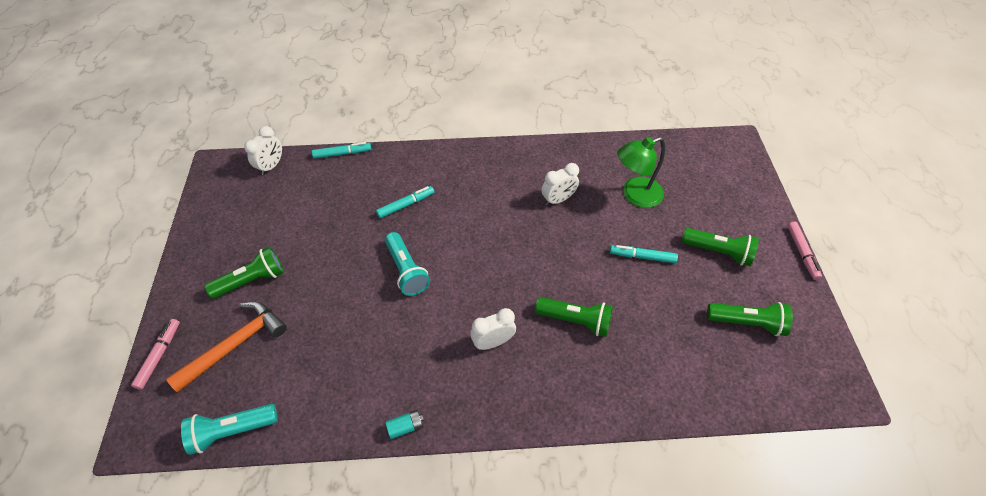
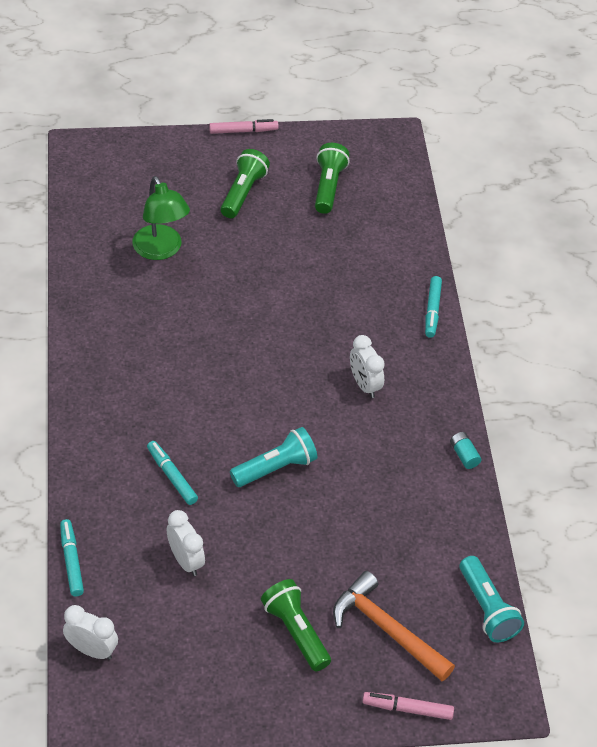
camera: 95 degrees left, 5 degrees down
green flashlight [535,297,613,337] -> none
white clock [541,163,579,205] -> white clock moved to [167,510,205,576]
turquoise marker [610,245,678,263] -> turquoise marker moved to [425,276,442,338]

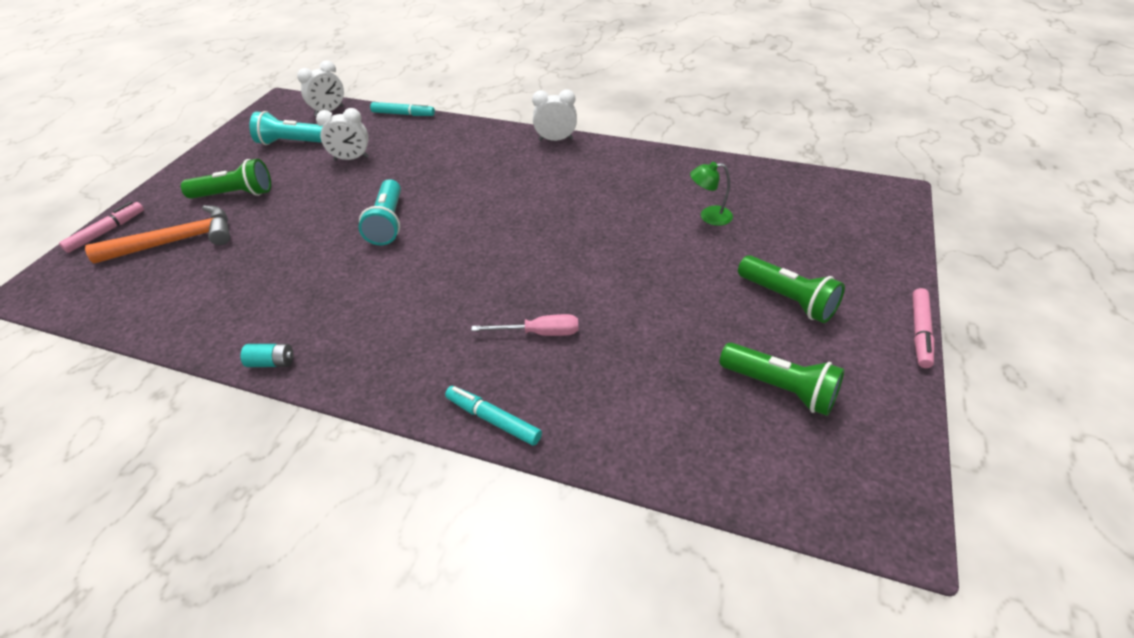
camera: 120 degrees right, 5 degrees down
green lamp [133,176,190,260] -> green lamp [690,162,733,226], size x0.58
turquoise marker [147,441,198,505] -> none
white clock [350,335,385,398] -> white clock moved to [532,89,577,141]
turquoise flashlight [460,556,524,642] -> turquoise flashlight moved to [250,111,323,145]
none -> pink screwdriver [471,314,578,336]

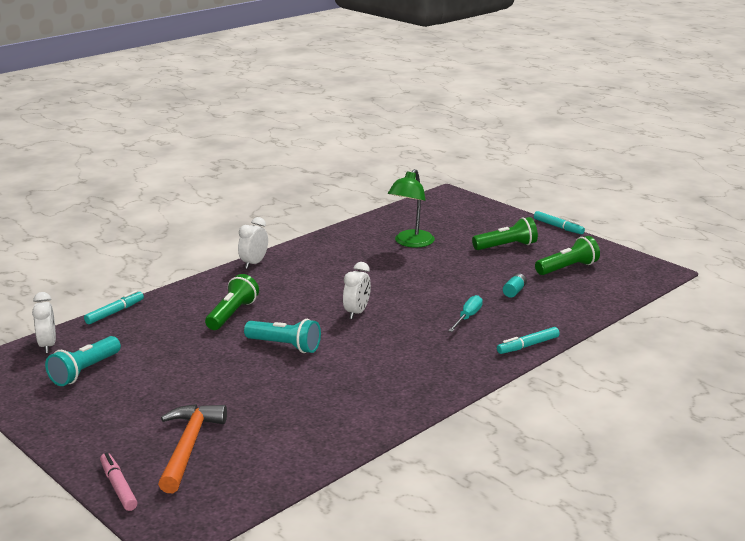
camera: 65 degrees left, 20 degrees down
green flashlight [181,159,271,199] -> green flashlight moved to [205,274,259,330]
turquoise battery [241,344,294,367] -> turquoise battery moved to [503,273,527,298]
white clock [316,108,369,161] -> white clock moved to [343,262,371,319]
pink screwdriver [471,314,578,336] -> turquoise screwdriver [448,295,483,332]
green lamp [690,162,733,226] -> green lamp [388,169,435,247], size x1.74
pink marker [912,288,935,368] -> turquoise marker [534,211,585,234]

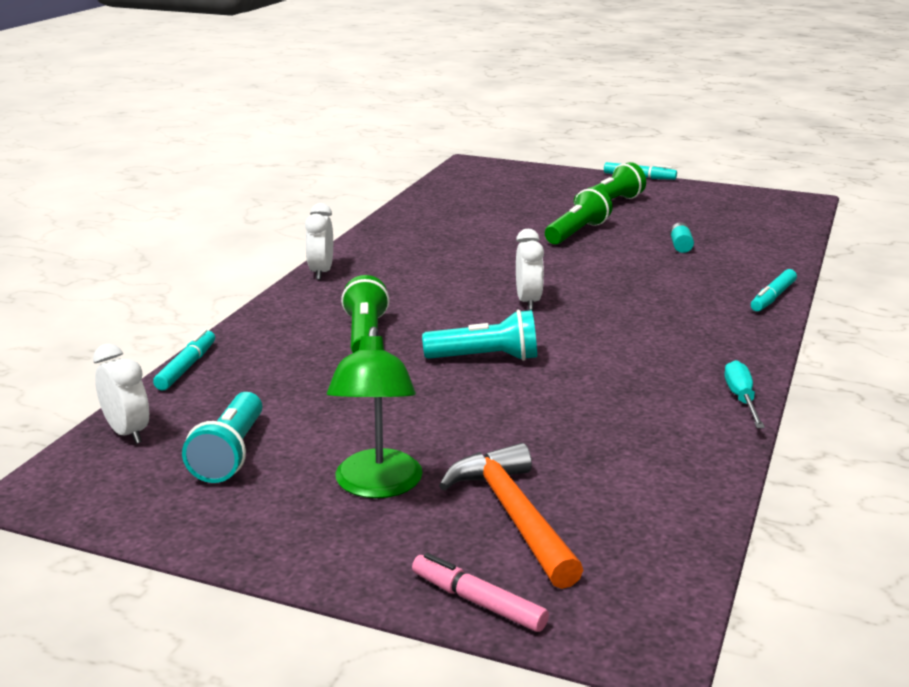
camera: 25 degrees left, 0 degrees up
green lamp [388,169,435,247] -> green lamp moved to [327,326,422,498]
turquoise screwdriver [448,295,483,332] -> turquoise screwdriver moved to [724,360,765,428]
green flashlight [535,236,600,275] -> green flashlight moved to [545,187,613,244]

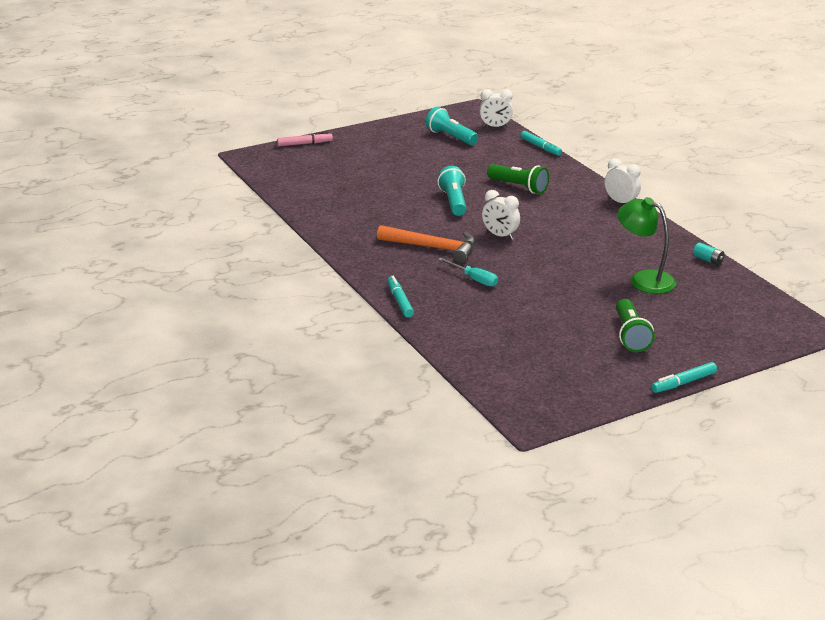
camera: 130 degrees right, 5 degrees up
green lamp [327,326,422,498] -> green lamp moved to [617,197,676,294]
turquoise flashlight [422,310,537,361] -> turquoise flashlight turned 135 degrees clockwise [437,166,467,216]
orange hammer [439,443,583,589] -> orange hammer moved to [377,225,476,263]
green flashlight [545,187,613,244] -> none
turquoise battery [670,222,694,253] -> turquoise battery moved to [693,242,725,265]
turquoise screwdriver [724,360,765,428] -> turquoise screwdriver moved to [438,258,498,287]

